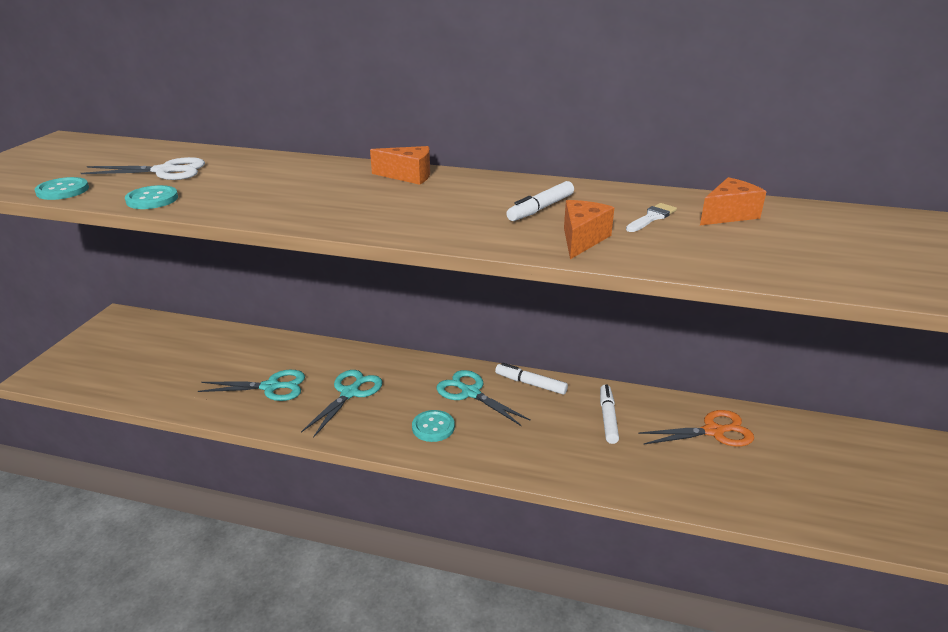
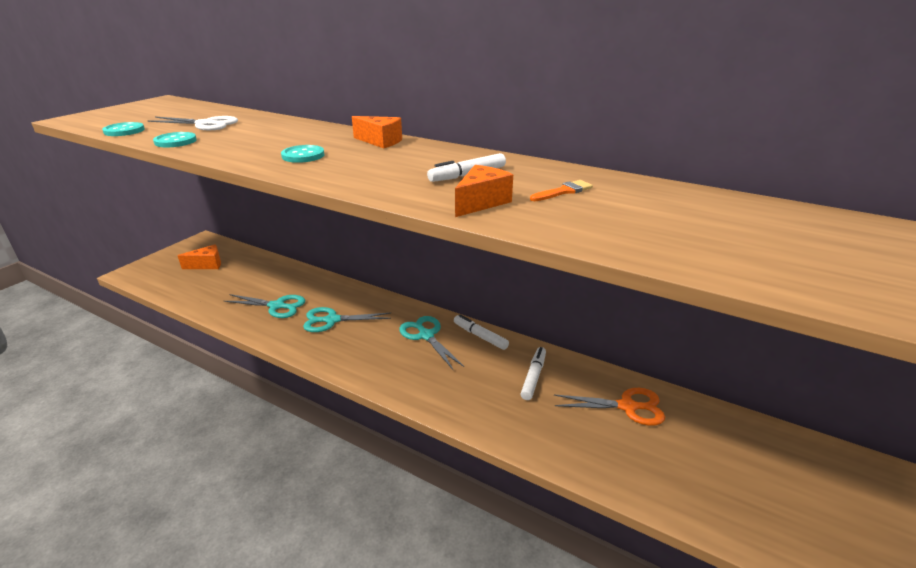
camera: 15 degrees right, 0 degrees up
turquoise scissors [301,370,382,438] -> turquoise scissors turned 135 degrees counterclockwise [303,307,391,332]
turquoise button [412,410,455,442] -> turquoise button moved to [281,145,324,163]
white brush [626,203,677,232] -> orange brush [530,180,593,201]
orange cheese [700,177,766,225] -> orange cheese moved to [177,244,221,269]

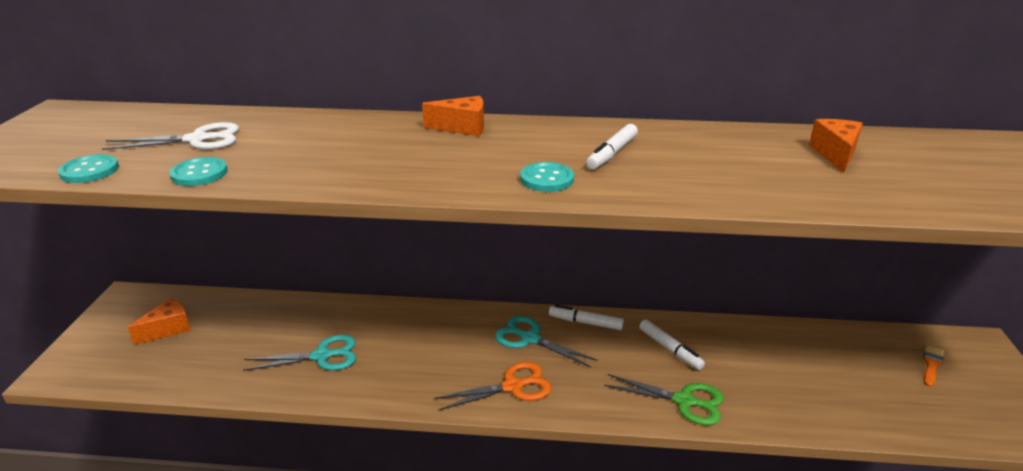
camera: 25 degrees left, 0 degrees up
turquoise button [281,145,324,163] -> turquoise button moved to [520,162,574,192]
turquoise scissors [303,307,391,332] -> none
orange cheese [455,165,513,217] -> orange cheese moved to [809,119,863,172]
white marker [521,347,546,400] -> white marker turned 150 degrees clockwise [639,319,705,370]
orange brush [530,180,593,201] -> orange brush moved to [923,345,944,387]
orange scissors [554,388,665,426] -> orange scissors moved to [434,362,551,411]
none -> green scissors [604,374,724,425]

